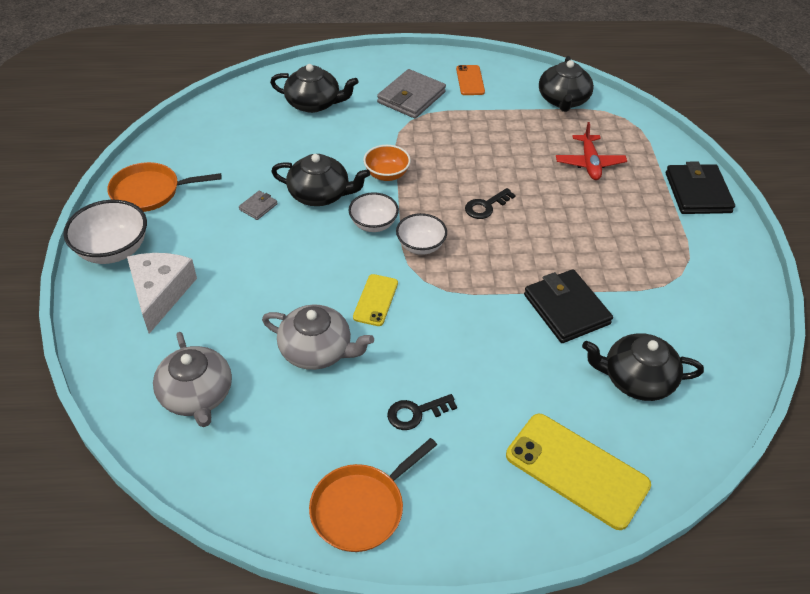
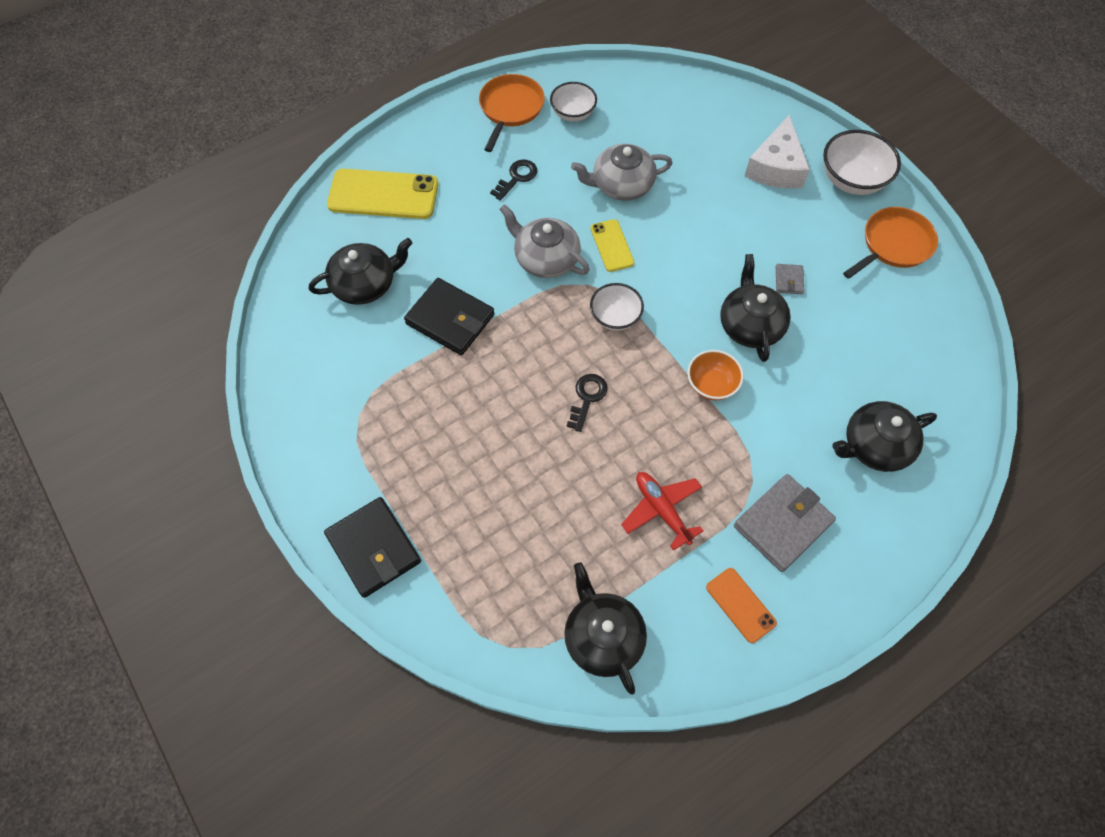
camera: 150 degrees right, 15 degrees up
white cheese [127,253,197,334] -> white cheese turned 45 degrees clockwise [745,115,810,189]
grey teapot [153,332,232,427] -> grey teapot moved to [500,204,590,278]
black teapot [271,154,370,206] -> black teapot turned 105 degrees clockwise [720,254,791,362]
white bowl [348,192,399,232] -> white bowl moved to [550,82,597,122]
grey wallet [377,69,446,118] -> grey wallet turned 45 degrees clockwise [734,474,836,572]
red plane [556,122,627,180] -> red plane moved to [621,472,703,551]

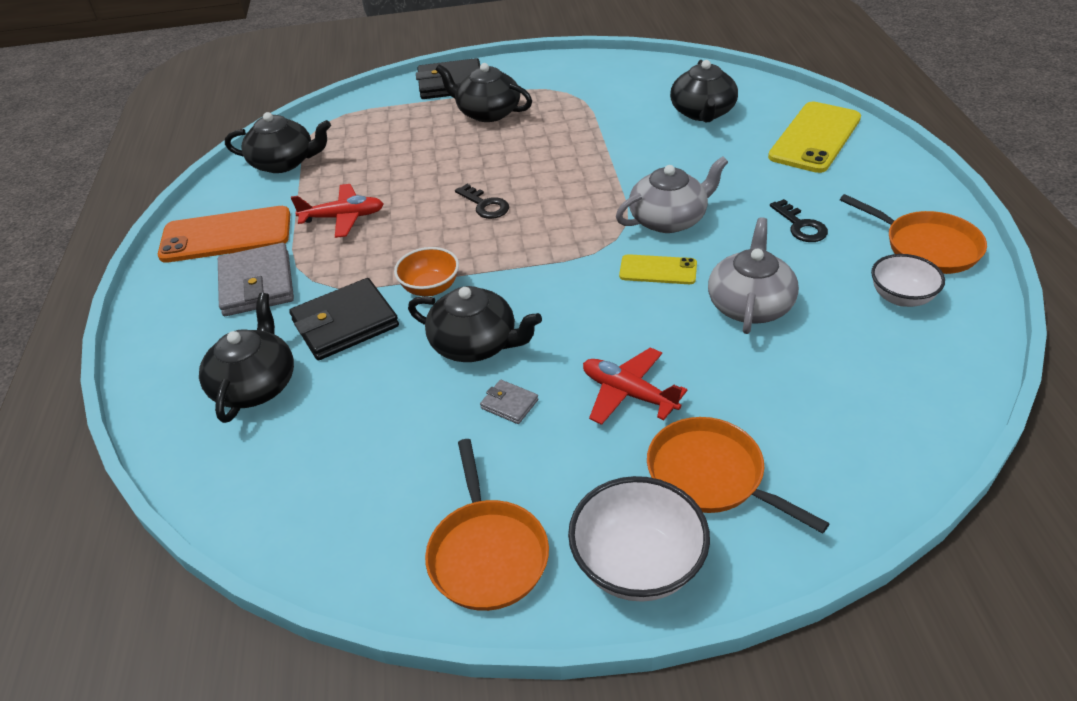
camera: 120 degrees right, 20 degrees down
black wallet [404,278,494,355] -> black wallet moved to [289,278,399,360]
white bowl [590,283,644,331] -> none
orange phone [706,568,777,643] -> orange phone [158,206,290,263], size x1.84
white cheese [745,115,810,189] -> orange pan [647,417,830,534]
none -> black teapot [435,63,532,122]
none -> red plane [583,347,687,425]

